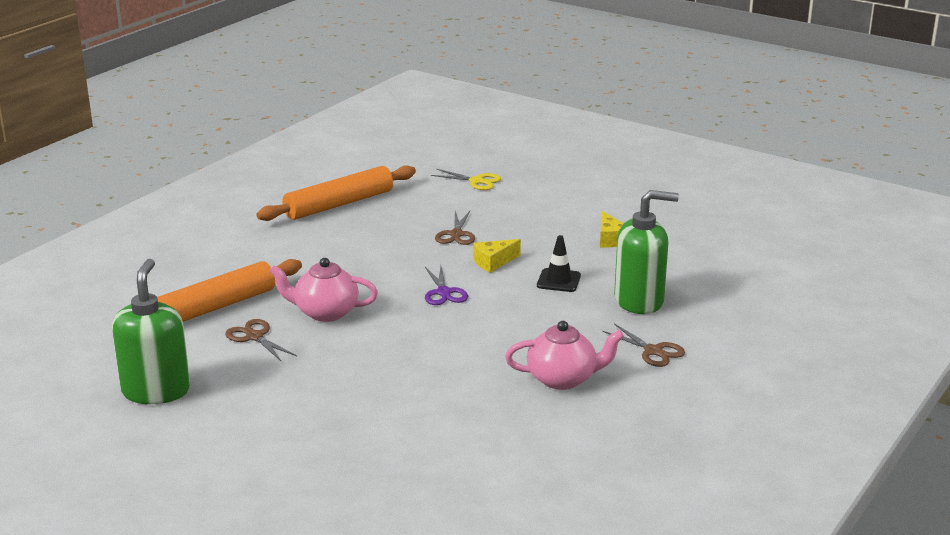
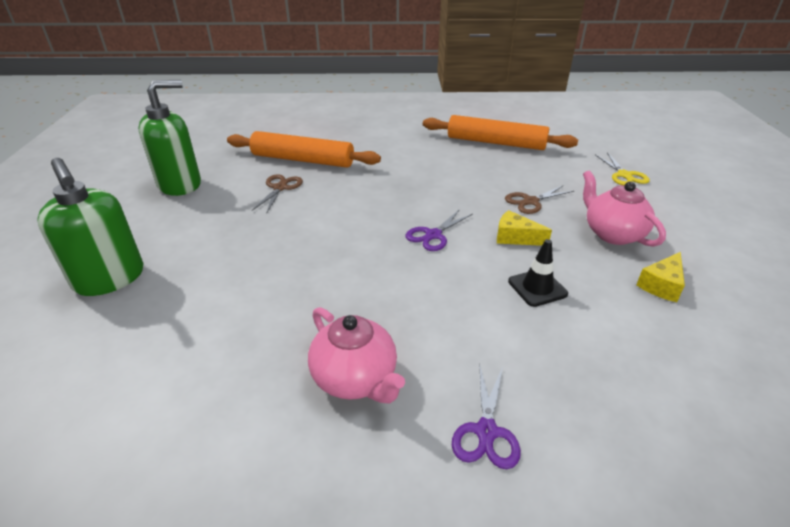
camera: 55 degrees right, 10 degrees up
pink teapot [269,258,378,322] -> pink teapot moved to [583,170,666,247]
brown scissors [602,323,685,367] -> purple scissors [452,364,521,469]
green soap dispenser [614,190,679,314] -> green soap dispenser moved to [37,158,144,296]

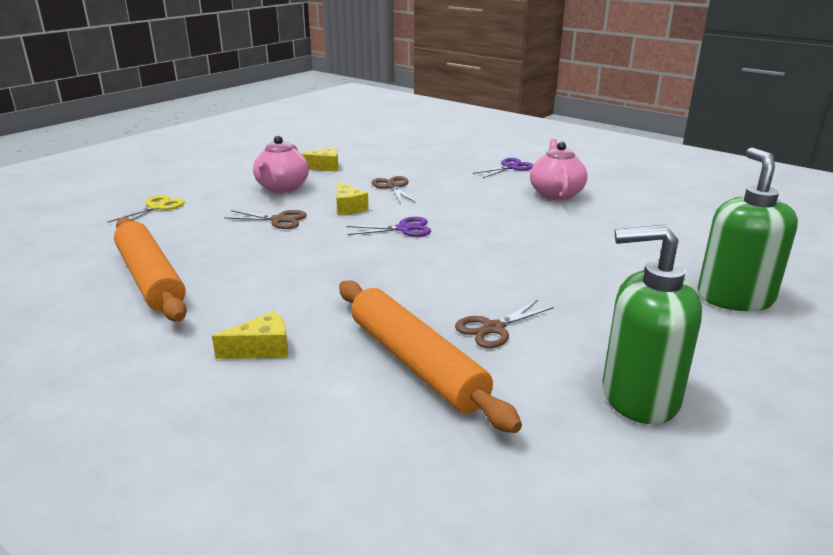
camera: 140 degrees left, 10 degrees down
black traffic cone [508,239,568,307] -> brown scissors [371,176,416,204]
none -> yellow cheese [212,311,288,359]

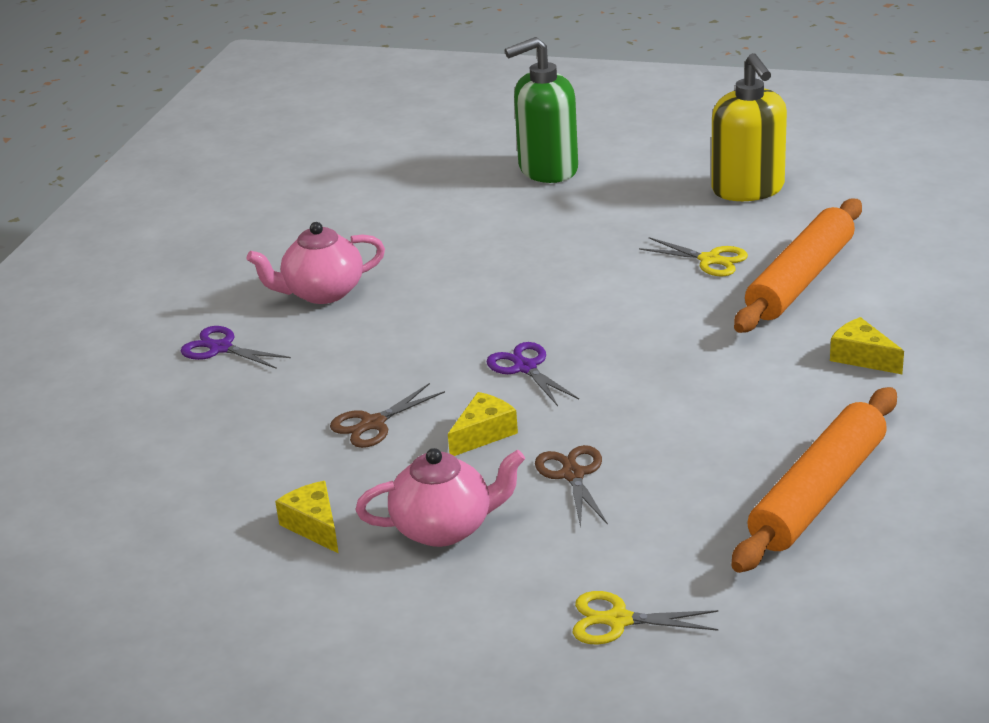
camera: 110 degrees left, 5 degrees up
brown scissors [455,300,554,348] -> yellow scissors [639,237,748,277]
green soap dispenser [603,225,702,424] -> yellow soap dispenser [711,53,787,201]

